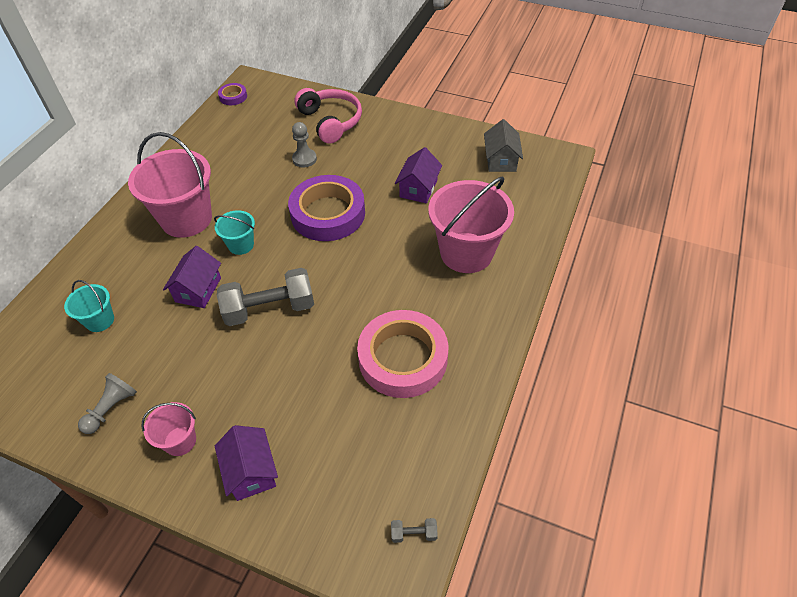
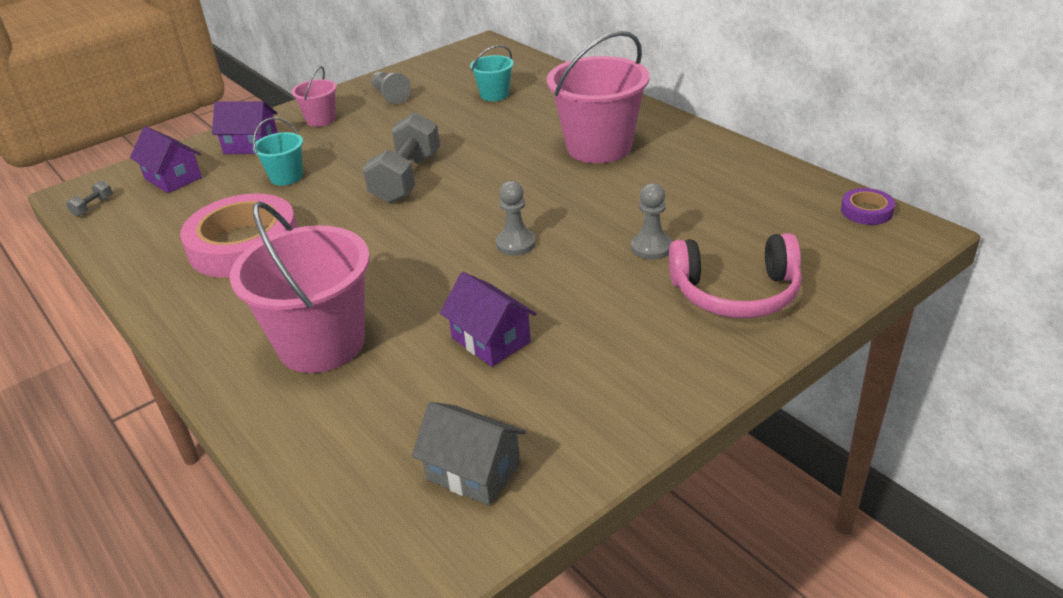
camera: 120 degrees right, 15 degrees down
purple house [163,246,221,308] -> purple house moved to [130,126,202,193]
turquoise bucket [214,210,255,255] -> turquoise bucket moved to [253,117,303,186]
purple tape [288,175,365,241] -> grey pawn [496,181,536,256]

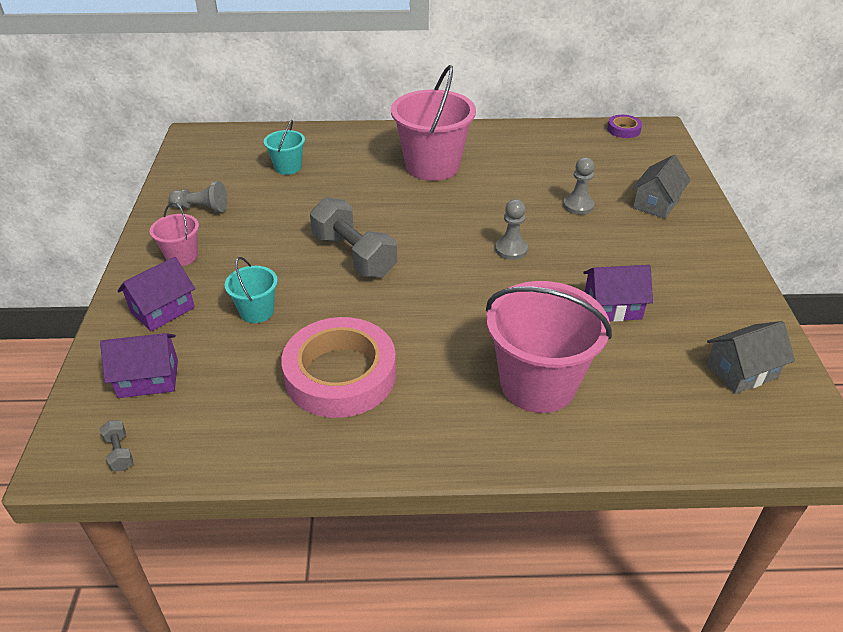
camera: 55 degrees left, 5 degrees up
pink headphones [669,233,802,318] -> grey house [632,155,691,219]

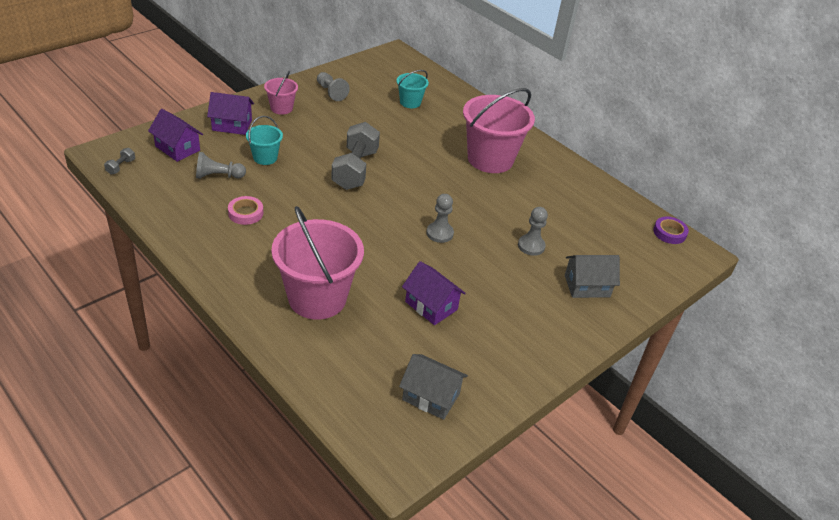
camera: 45 degrees right, 0 degrees up
pink tape [281,317,396,418] -> pink tape [228,196,263,225], size x0.44
none -> grey pawn [196,152,246,179]

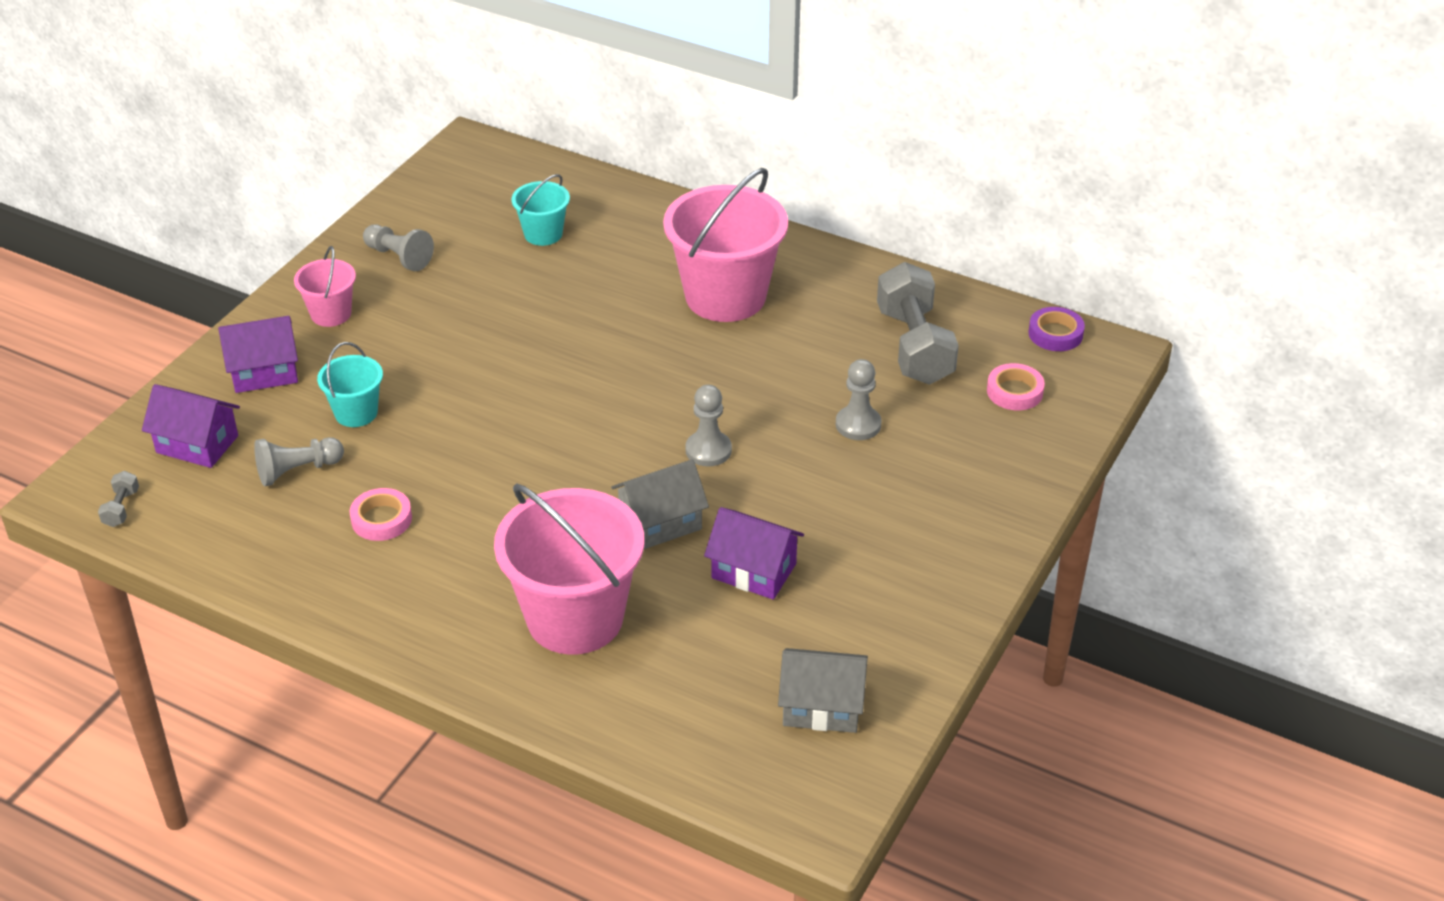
camera: 15 degrees left, 0 degrees up
grey dumbbell [331,122,380,190] -> grey dumbbell moved to [877,262,959,385]
grey house [565,255,620,298] -> grey house moved to [611,459,709,549]
none -> pink tape [987,363,1045,410]

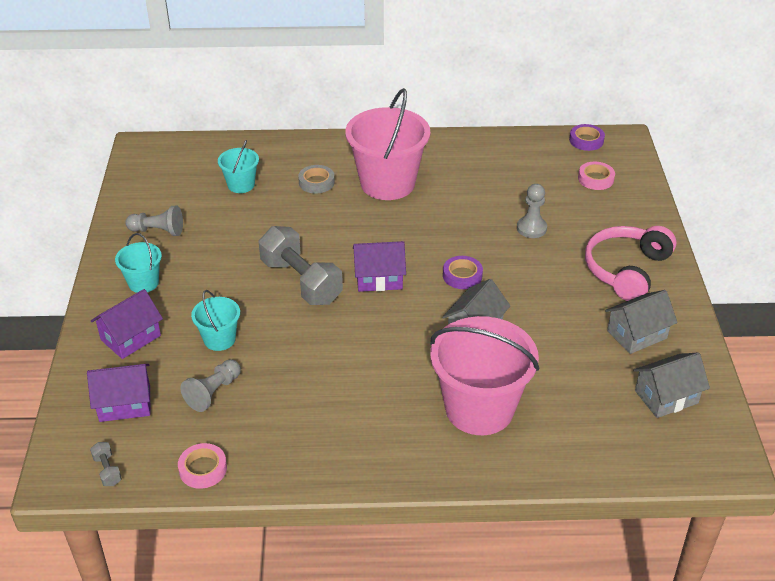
camera: 30 degrees left, 0 degrees up
pink bucket [294,246,356,327] -> turquoise bucket [115,233,162,293]
pink tape [350,488,412,541] -> pink tape moved to [178,443,227,489]
grey pawn [685,385,732,466] -> purple tape [443,256,483,289]
purple house [704,507,804,600] -> purple house moved to [353,241,406,292]
grey dumbbell [877,262,959,385] -> grey dumbbell moved to [259,226,343,305]
none -> grey tape [298,165,335,194]
none -> pink headphones [585,226,676,301]
none -> grey house [605,290,678,354]

